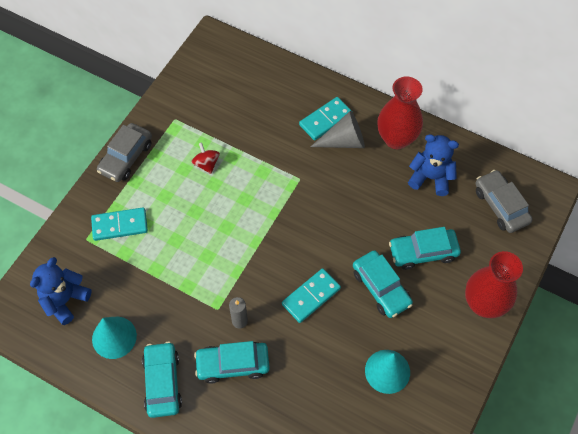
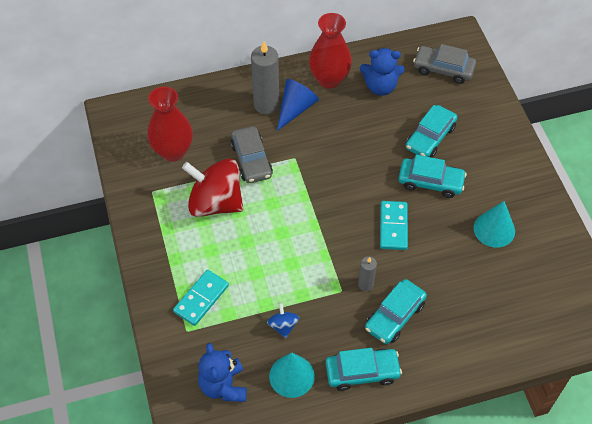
camera: 45 degrees left, 5 degrees down
grey car [97,123,152,182] -> grey car moved to [231,126,273,183]
turquoise car [142,342,182,418] -> turquoise car turned 135 degrees clockwise [326,348,402,391]
red spinning top [191,142,220,174] -> red spinning top [182,159,243,217], size x2.28
turquoise domino [299,97,352,141] -> grey candle [251,41,279,114]
grey cone [311,110,365,148] -> blue cone [277,79,319,131]
blue teddy bear [408,134,459,196] -> blue teddy bear turned 150 degrees counterclockwise [360,48,405,96]
red vase [465,251,523,318] -> red vase moved to [147,86,193,162]
none -> blue spinning top [267,303,299,338]

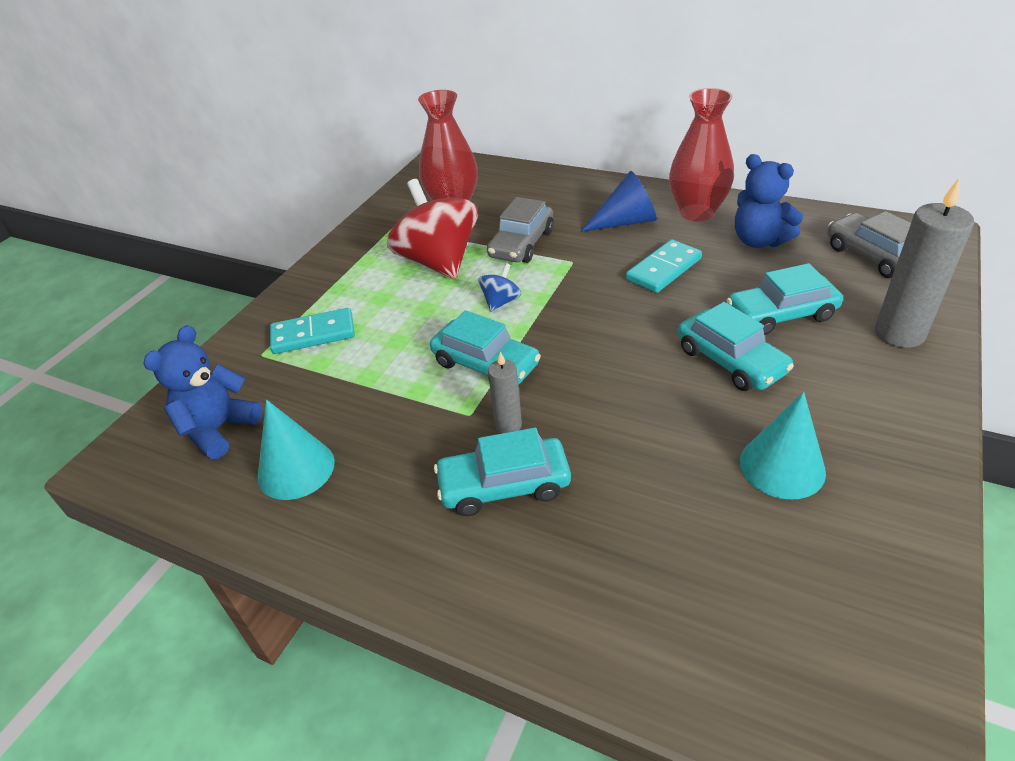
camera: 45 degrees right, 15 degrees down
grey candle [251,41,279,114] -> grey candle moved to [875,177,974,348]
blue spinning top [267,303,299,338] -> blue spinning top moved to [478,263,521,312]
turquoise car [326,348,402,391] -> turquoise car moved to [430,310,541,385]
turquoise domino [380,201,408,250] -> turquoise domino moved to [626,239,702,293]

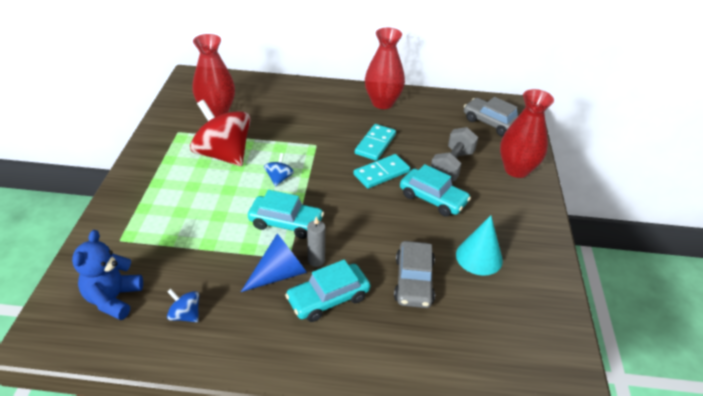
camera: 25 degrees left, 0 degrees up
turquoise cone [257,400,335,500] -> blue spinning top [167,289,199,322]
turquoise domino [270,308,355,354] -> turquoise domino moved to [353,154,410,189]
grey car [487,197,554,263] -> grey car moved to [394,241,435,308]
blue cone [581,171,657,232] -> blue cone moved to [241,234,307,292]
turquoise car [727,263,843,335] -> grey dumbbell [431,127,478,181]
blue teddy bear [735,154,803,248] -> none
grey candle [875,177,974,348] -> red vase [500,89,554,178]

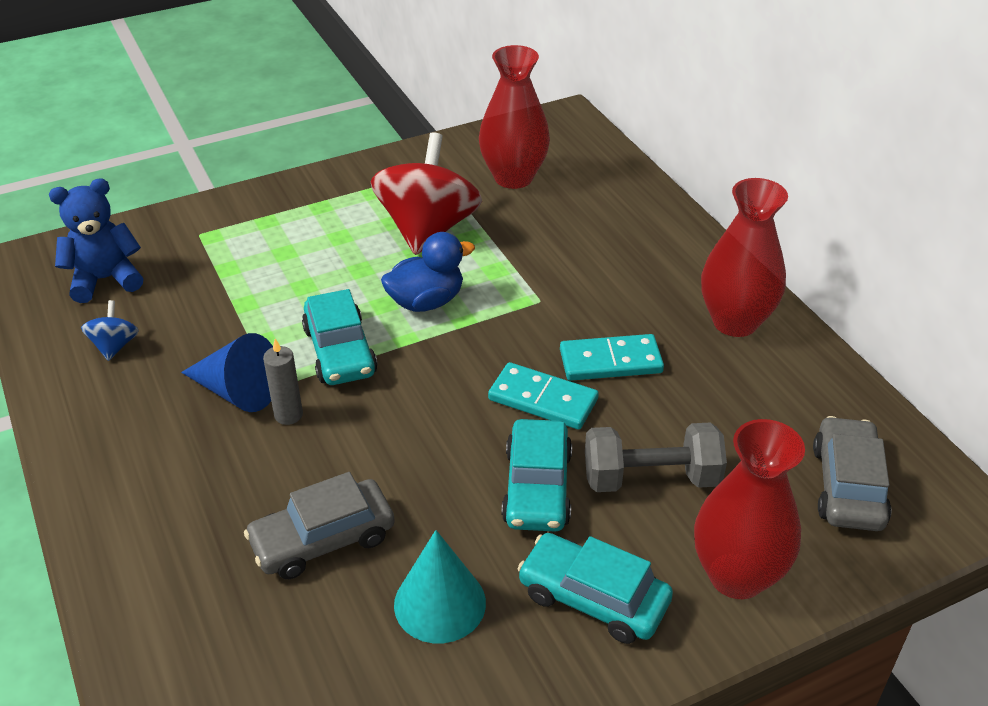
camera: 60 degrees right, 0 degrees up
blue spinning top [264,153,294,187] -> blue duck [381,232,475,312]
turquoise car [285,260,370,322] -> turquoise car moved to [518,533,673,644]

